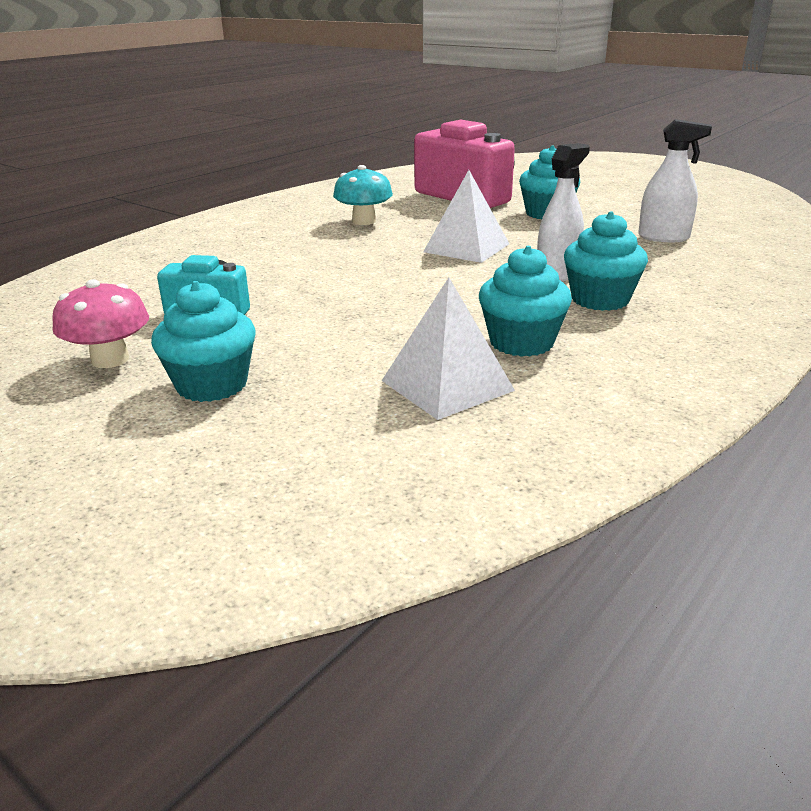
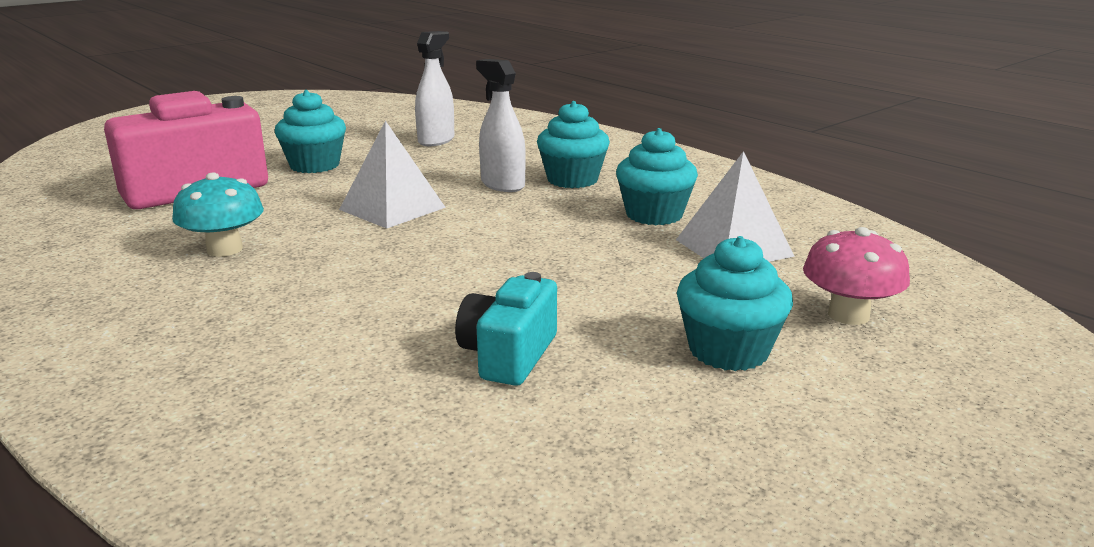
camera: 80 degrees left, 5 degrees down
pink mushroom [52,279,149,368] -> pink mushroom moved to [803,227,910,325]

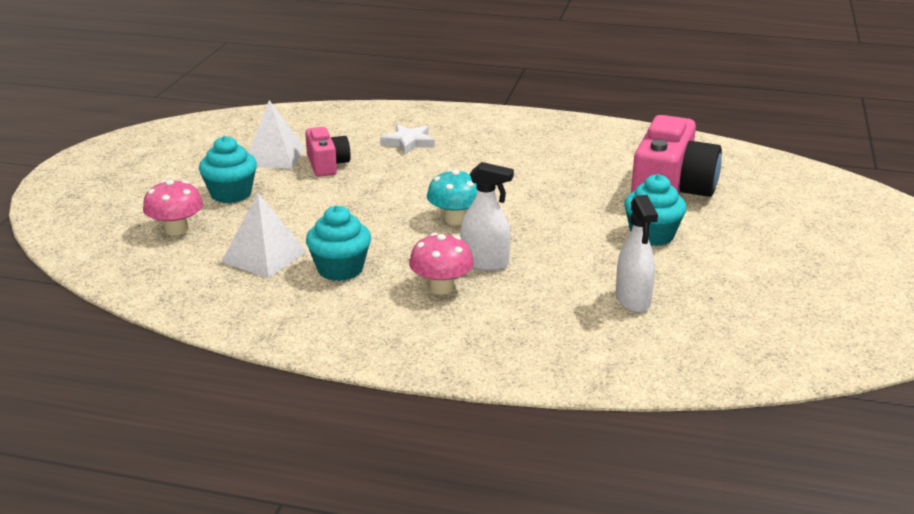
camera: 145 degrees right, 5 degrees up
turquoise mushroom [172,172,264,257] -> turquoise mushroom moved to [427,169,477,225]
white pyramid [339,120,446,229] -> white pyramid moved to [248,100,305,169]
turquoise camera [455,272,557,386] -> pink camera [305,127,351,177]
turquoise cupcake [537,101,610,188] -> pink mushroom [409,233,474,295]
none -> white star [380,124,435,155]

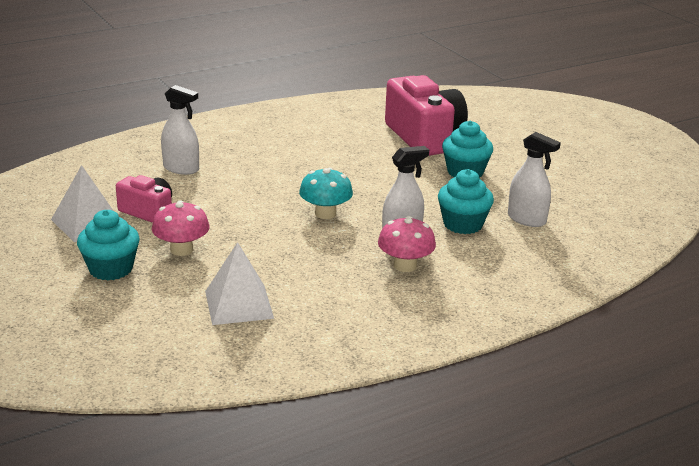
camera: 45 degrees left, 0 degrees up
pink mushroom [143,180,203,236] -> pink mushroom moved to [152,200,210,256]
turquoise cupcake [306,206,371,281] -> turquoise cupcake moved to [438,169,494,234]
white star [380,124,435,155] -> white spray bottle [161,85,199,175]

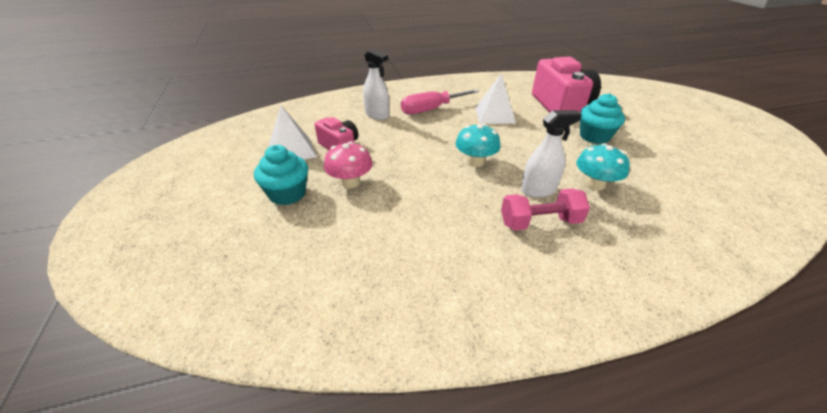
camera: 15 degrees right, 10 degrees up
white pyramid [205,242,274,325] -> white pyramid moved to [475,73,516,124]
pink mushroom [378,216,436,272] -> pink dumbbell [501,189,590,231]
turquoise cupcake [438,169,494,234] -> turquoise mushroom [576,143,630,191]
white spray bottle [508,132,561,227] -> none
none -> pink screwdriver [401,89,479,114]

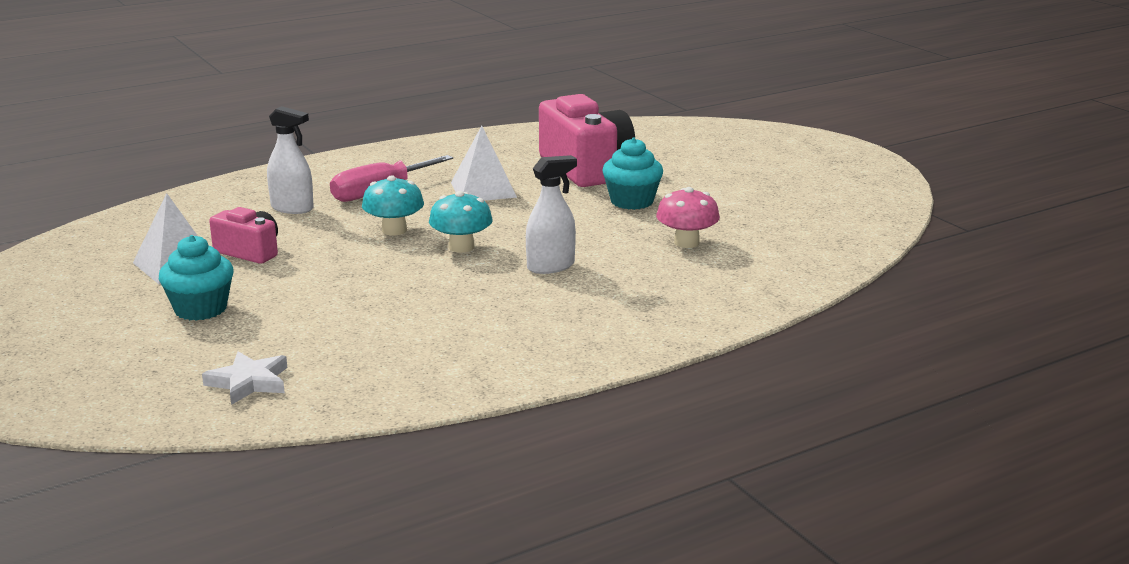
camera: 15 degrees left, 15 degrees down
pink mushroom [324,141,373,188] -> pink mushroom moved to [656,187,720,248]
pink dumbbell [501,189,590,231] -> none
turquoise mushroom [576,143,630,191] -> turquoise mushroom moved to [362,175,424,236]
none -> white star [202,351,287,405]

